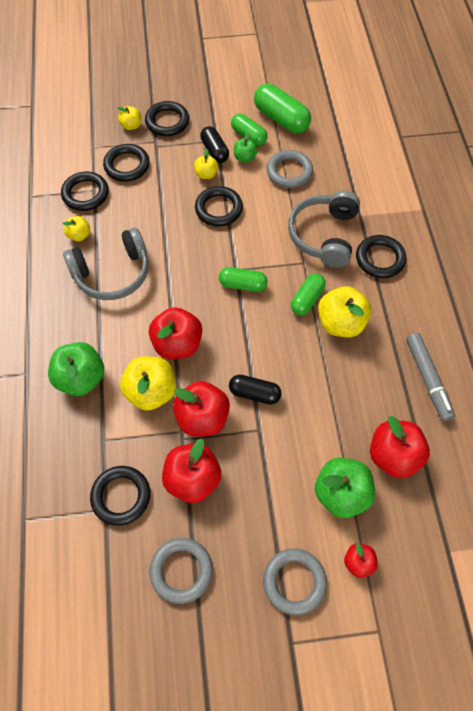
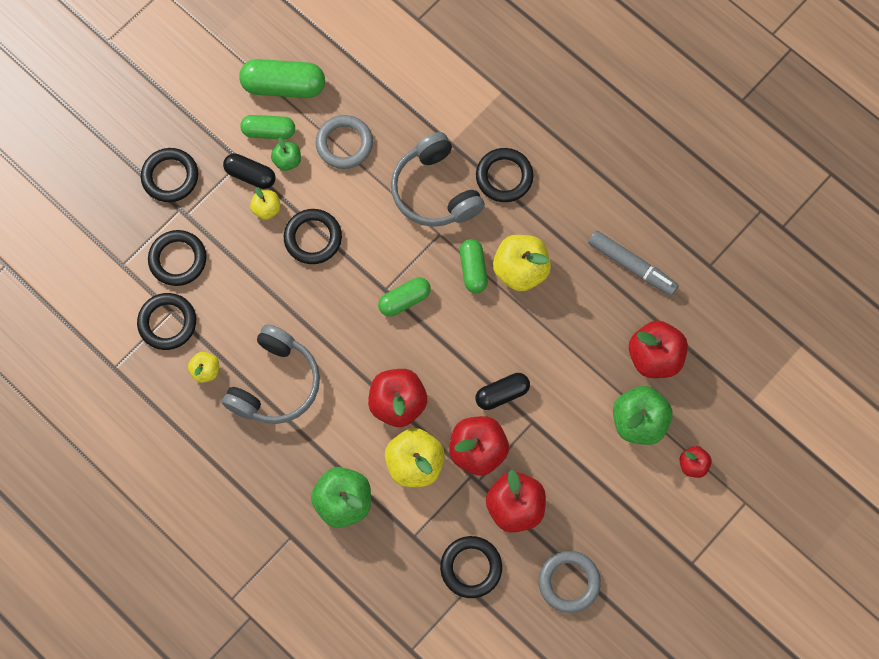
camera: 40 degrees left, 10 degrees up
yellow apple [117,106,141,130] -> none
grey ring [263,548,327,616] -> none

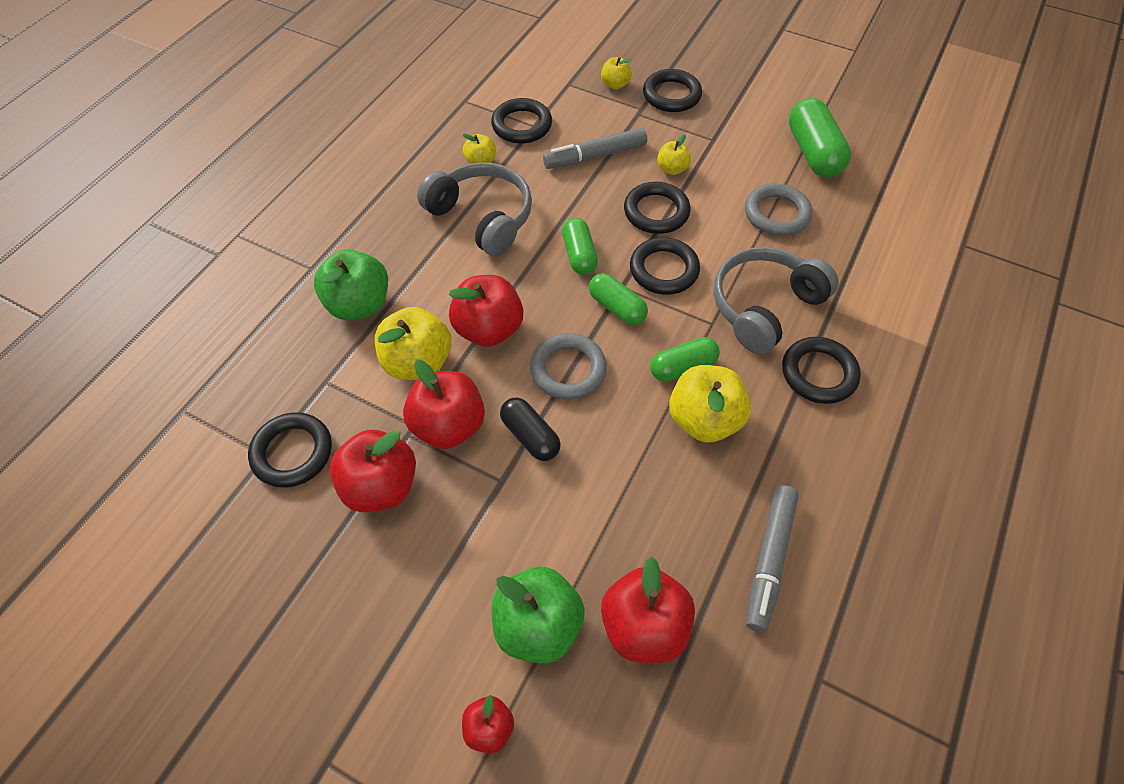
camera: 75 degrees right, 15 degrees down
black ring [148,230,207,286] -> black ring moved to [630,237,700,295]
grey headphones [222,324,320,424] -> grey headphones turned 150 degrees counterclockwise [417,162,532,256]
black capsule [223,154,275,189] -> none
green capsule [240,115,295,139] -> green capsule moved to [562,218,598,275]
green apple [271,137,301,171] -> none
grey ring [538,550,601,613] -> grey ring moved to [530,333,607,400]
none -> grey marker [543,128,647,169]
none -> yellow apple [601,57,632,90]

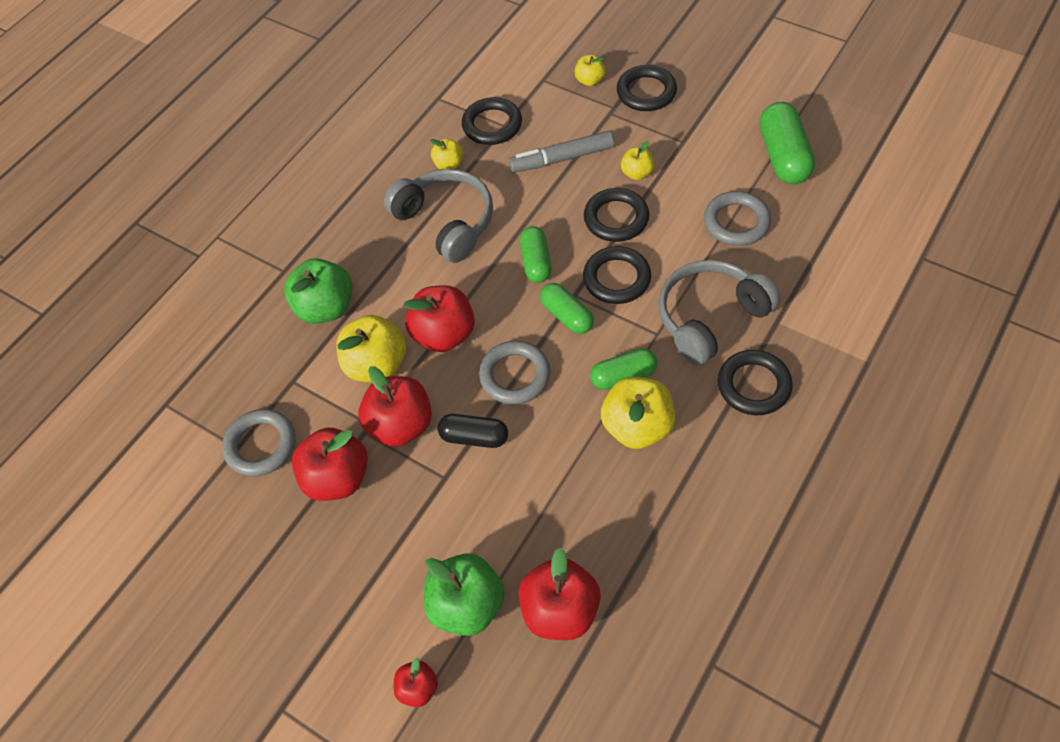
camera: 10 degrees right, 0 degrees up
black ring [248,412,332,488] -> grey ring [222,409,295,476]
black capsule [500,398,561,461] -> black capsule turned 45 degrees counterclockwise [437,414,508,448]
grey marker [746,485,799,632] -> none

